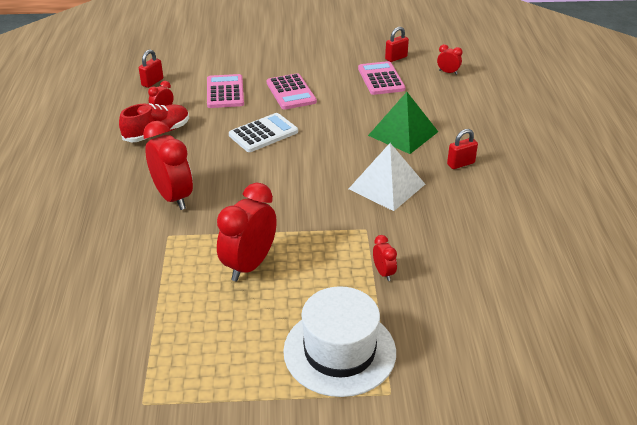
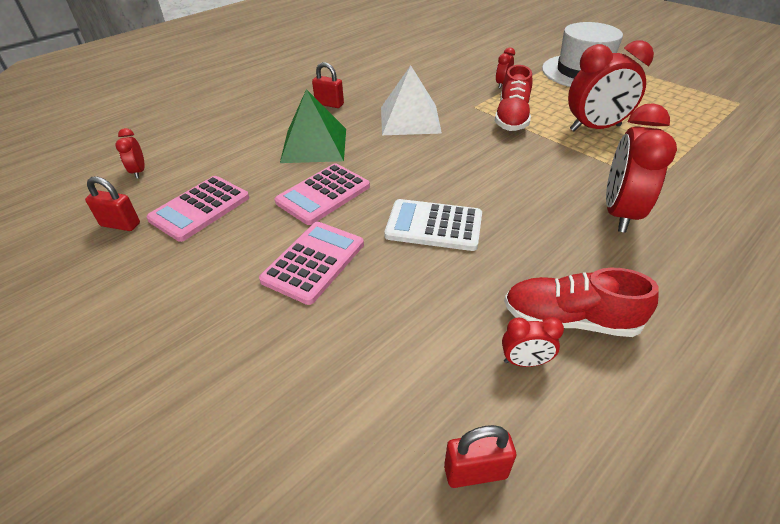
camera: 130 degrees left, 5 degrees up
pink calculator [207,74,244,108] -> pink calculator moved to [275,163,370,225]
none -> red shoe [495,65,532,131]

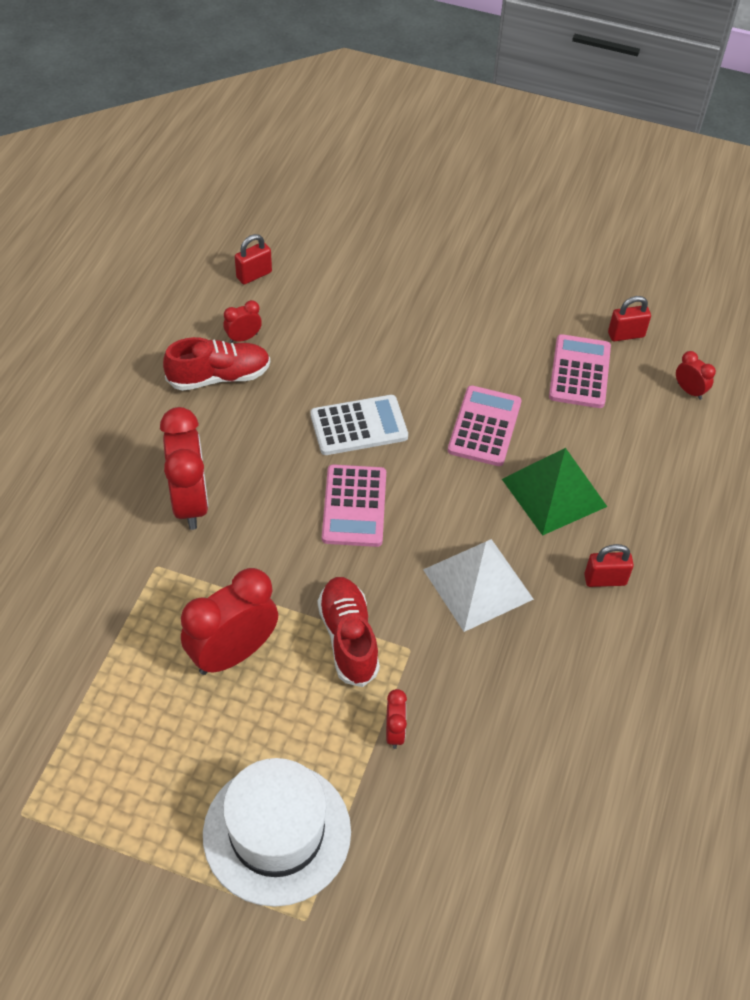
camera: 150 degrees right, 10 degrees up
pink calculator [259,222,364,305] -> pink calculator moved to [322,464,386,547]

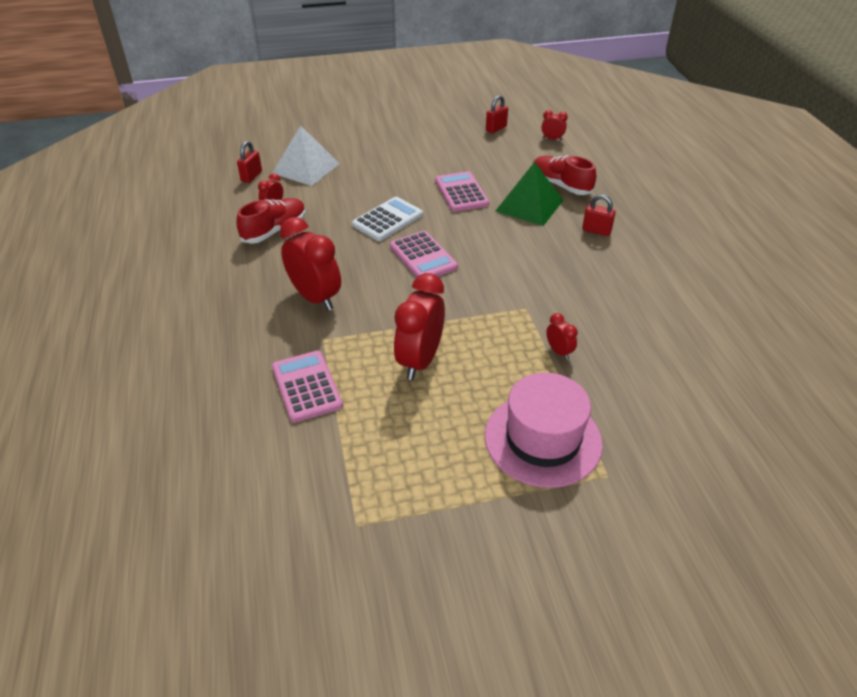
camera: 30 degrees left, 10 degrees down
white hat [203,758,351,907] -> pink hat [485,372,603,488]
red shoe [318,577,380,687] -> red shoe moved to [533,155,596,195]
white pyramid [423,539,534,632] -> white pyramid moved to [272,125,340,186]
pink calculator [549,334,611,408] -> pink calculator moved to [272,351,343,423]
red padlock [584,544,634,587] -> red padlock turned 60 degrees clockwise [582,195,616,236]

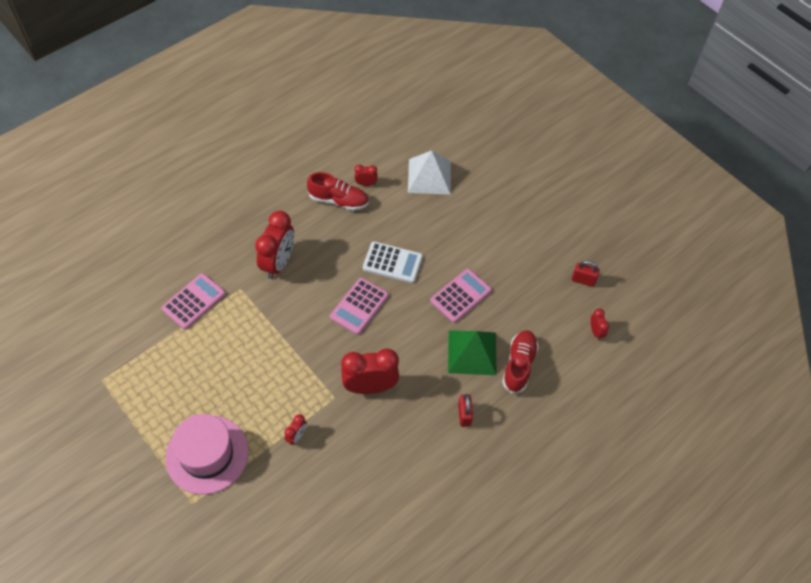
camera: 60 degrees right, 15 degrees up
red padlock [237,141,262,183] -> none
red clock [394,273,445,380] -> red clock moved to [341,349,399,394]

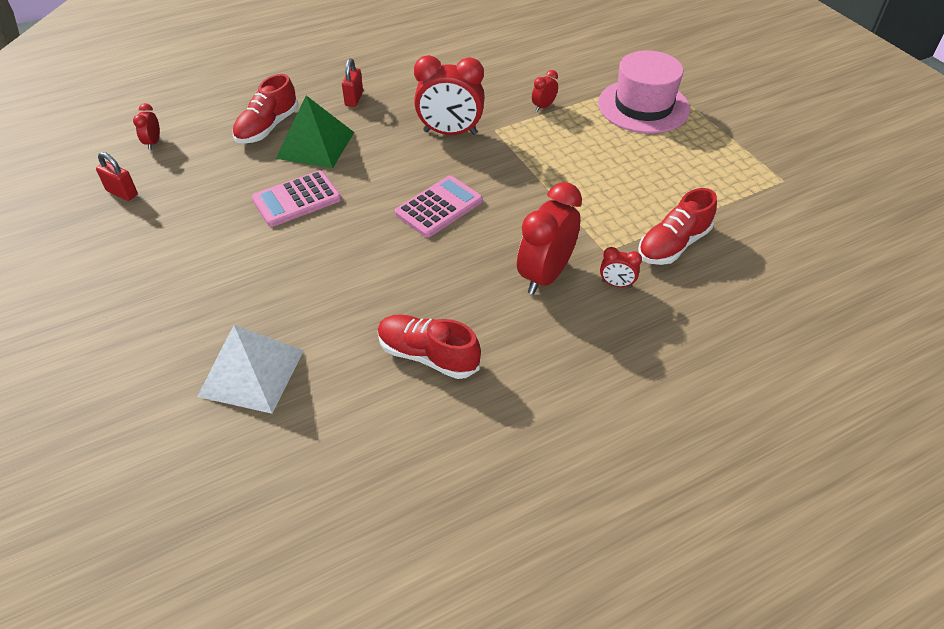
camera: 165 degrees left, 10 degrees down
pink calculator [162,273,226,330] -> red shoe [638,188,717,265]
red clock [355,165,378,186] -> red clock moved to [600,247,642,288]
white calculator [363,241,423,283] -> none

